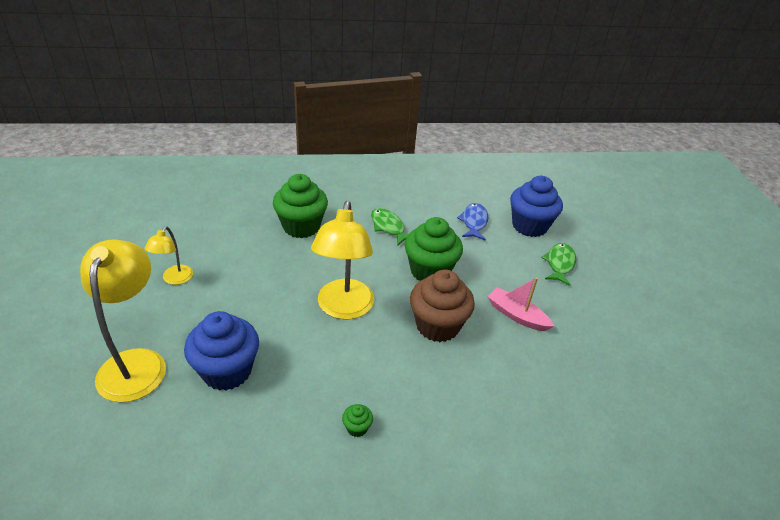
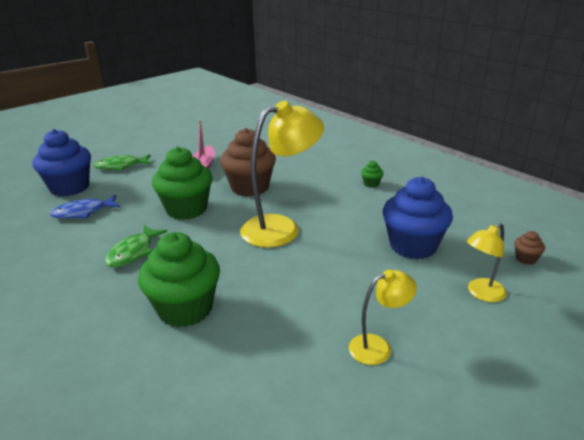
camera: 120 degrees left, 10 degrees down
yellow lamp [80,239,166,402] -> yellow lamp [467,223,507,302], size x0.52
none -> brown cupcake [514,231,545,265]

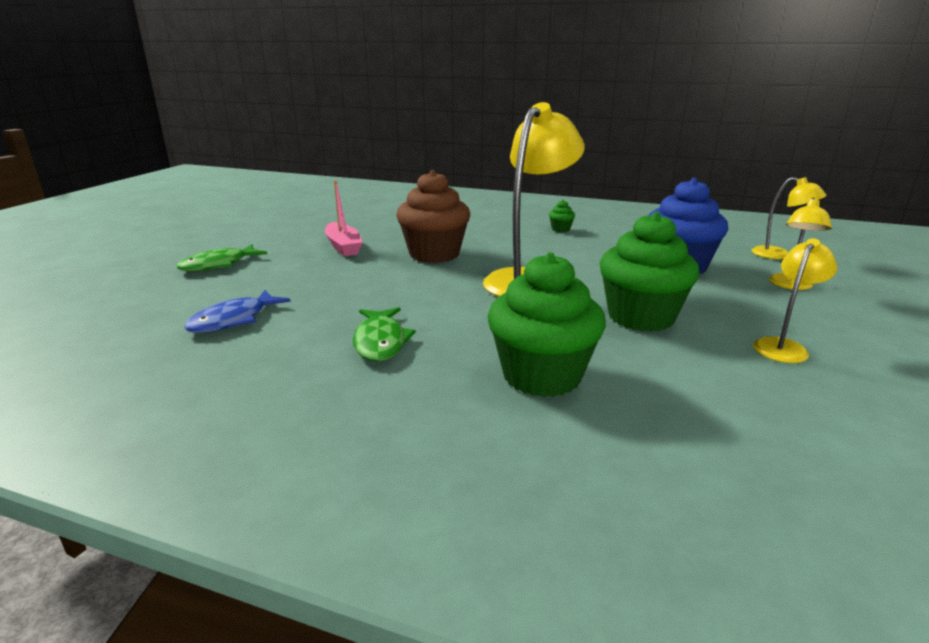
camera: 30 degrees left, 5 degrees down
blue cupcake [32,129,91,197] -> none
green cupcake [152,147,213,220] -> green cupcake moved to [599,212,700,332]
brown cupcake [514,231,545,265] -> yellow lamp [752,177,827,259]

